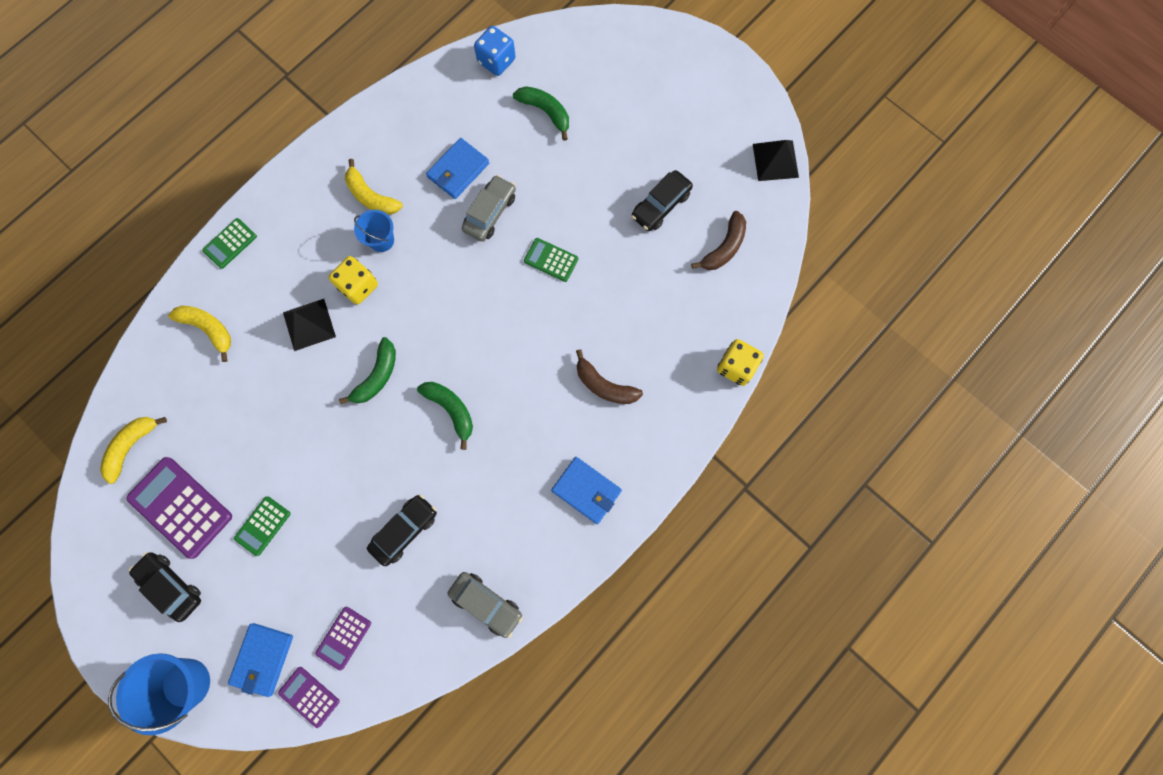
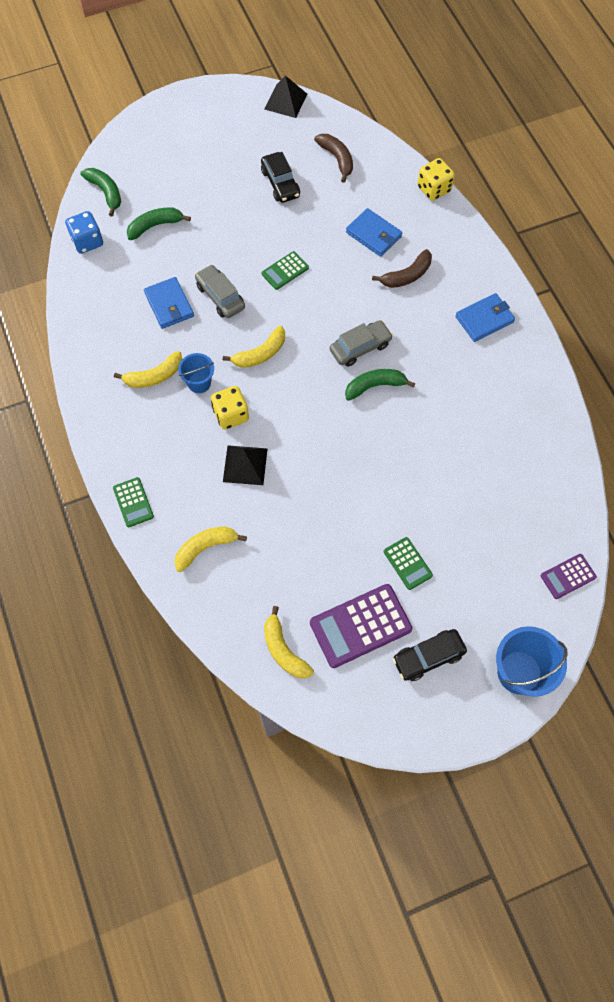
camera: 65 degrees left, 10 degrees down
blue wallet [228,623,293,697] -> blue wallet moved to [346,208,402,257]
purple calculator [315,607,371,671] -> none
green banana [339,337,396,404] -> green banana moved to [80,168,121,217]
black car [367,494,437,566] -> none
grey car [447,572,523,638] -> grey car moved to [330,320,393,367]
none -> yellow banana [223,326,285,368]

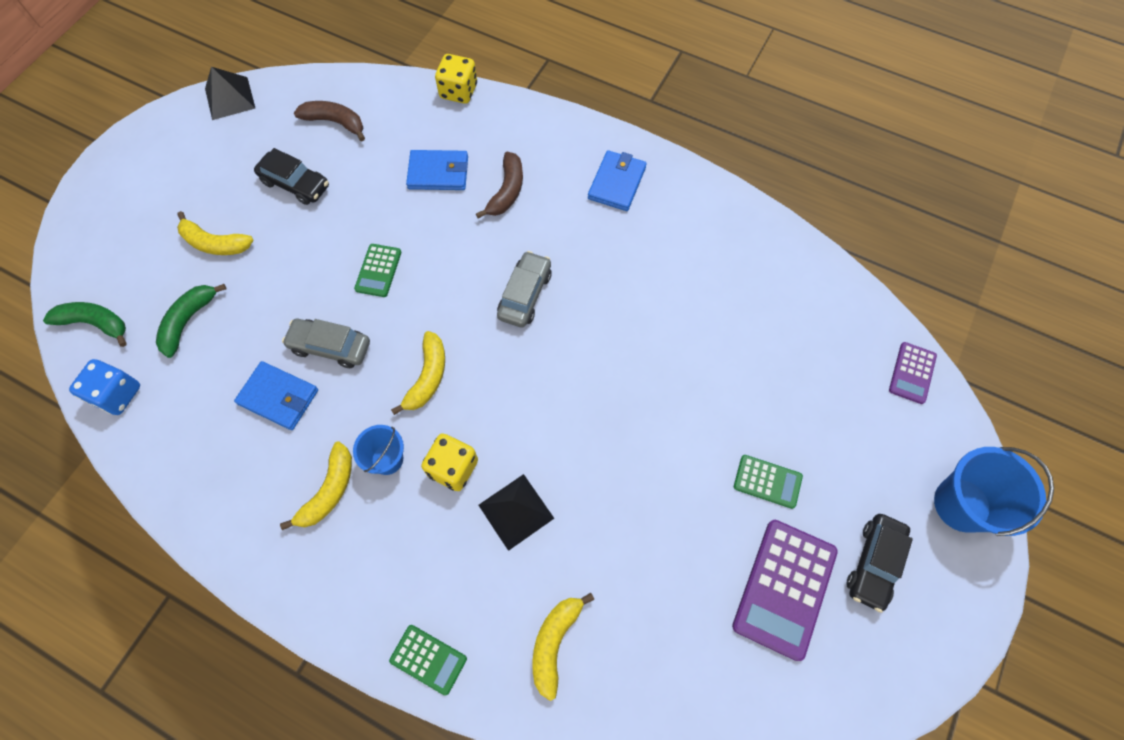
camera: 40 degrees left, 0 degrees up
yellow banana [264,606,314,678] -> yellow banana moved to [177,211,254,255]
green banana [345,369,415,401] -> none

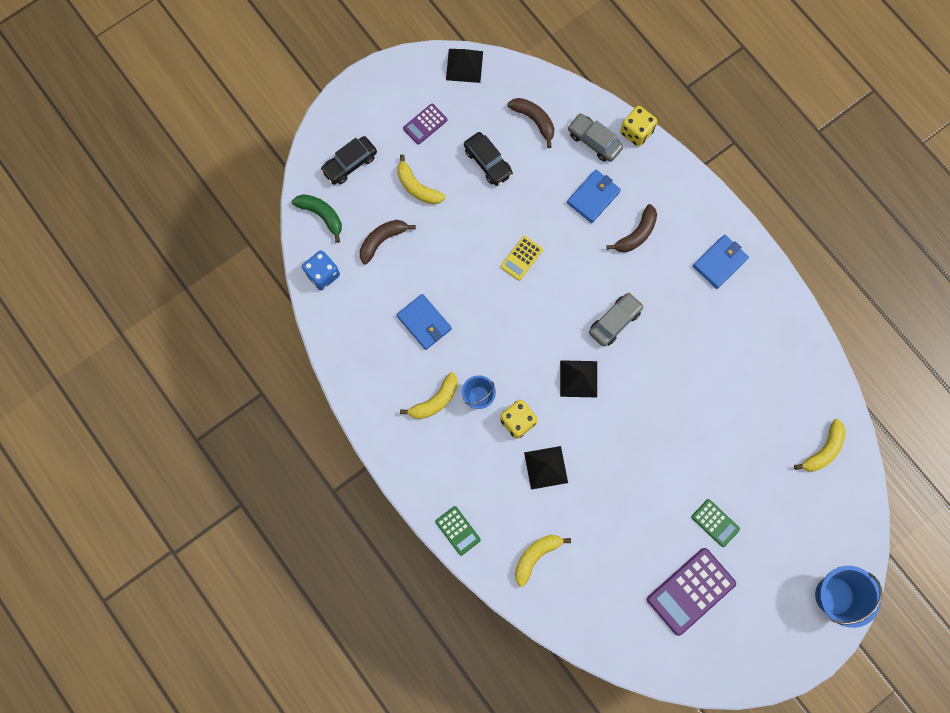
camera: 25 degrees right, 10 degrees up
green banana [156,284,226,358] -> brown banana [360,220,416,265]
grey car [282,319,370,368] -> grey car moved to [568,113,623,162]
green calculator [354,244,401,297] -> yellow calculator [500,236,543,281]
yellow banana [391,331,445,415] -> yellow banana moved to [794,419,846,471]
blue wallet [406,150,468,190] -> blue wallet turned 75 degrees counterclockwise [567,170,621,223]
black car [847,514,913,613] -> black car moved to [320,136,377,185]
purple calculator [889,342,937,404] -> purple calculator moved to [403,104,447,145]
none -> black pyramid [560,360,597,397]

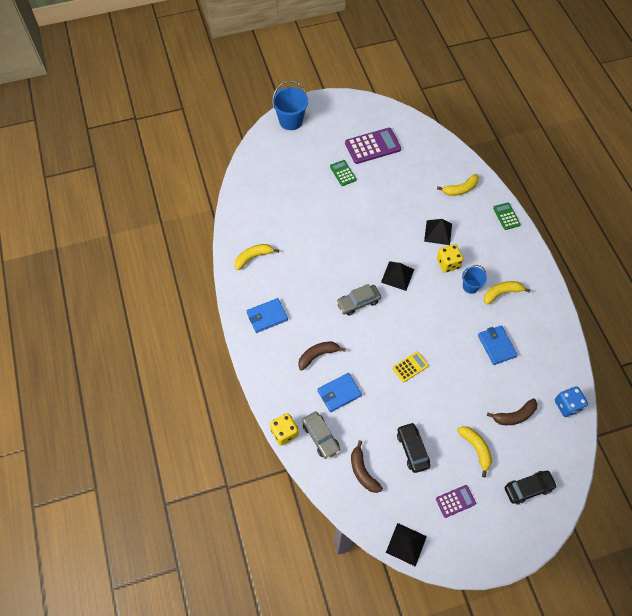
camera: 160 degrees left, 15 degrees down
green banana [292,194,342,243] -> none
yellow banana [794,419,846,471] -> yellow banana moved to [235,244,279,270]

